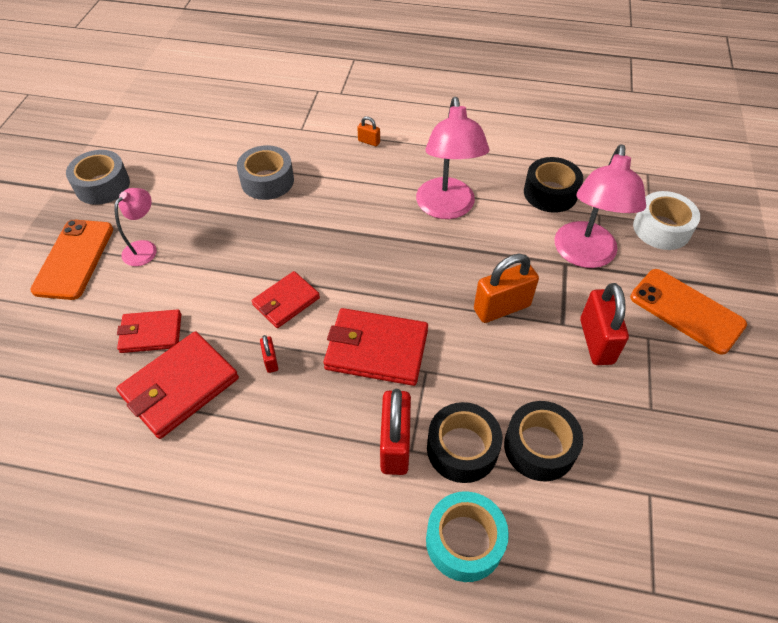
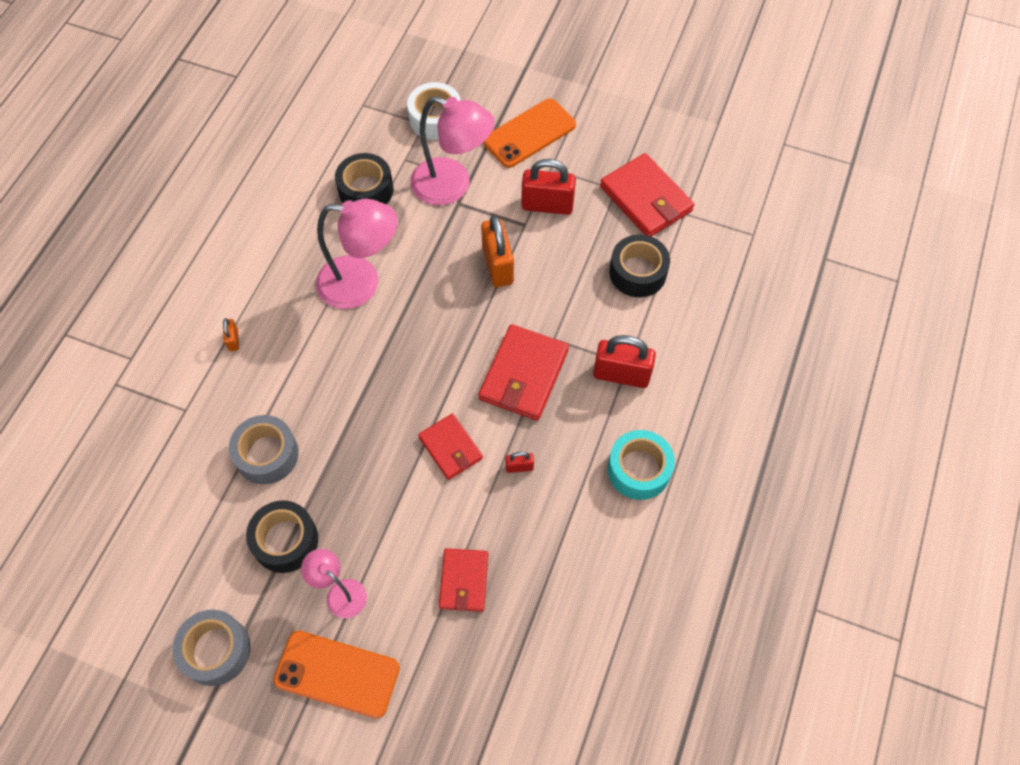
camera: 80 degrees left, 10 degrees up
red wallet [116,331,239,439] -> red wallet moved to [600,153,694,237]
orange padlock [357,116,380,146] -> orange padlock turned 45 degrees counterclockwise [223,318,239,351]
turquoise tape [426,491,509,582] -> turquoise tape moved to [607,430,675,500]
black tape [427,402,502,483] -> black tape moved to [246,500,318,573]

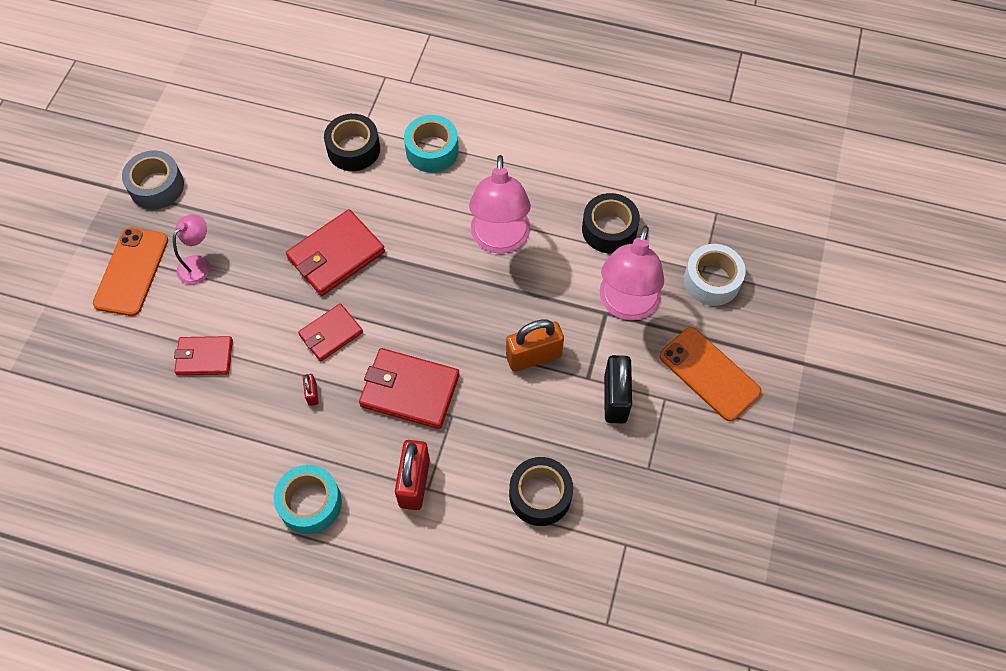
camera: 85 degrees right, 0 degrees up
orange padlock [223,318,239,351] -> turquoise tape [404,115,459,172]
grey tape [229,415,299,484] -> none
black tape [246,500,318,573] -> black tape moved to [324,114,380,171]
red padlock [521,159,576,215] -> black padlock [604,355,632,423]
red wallet [600,153,694,237] -> red wallet moved to [286,209,385,296]

